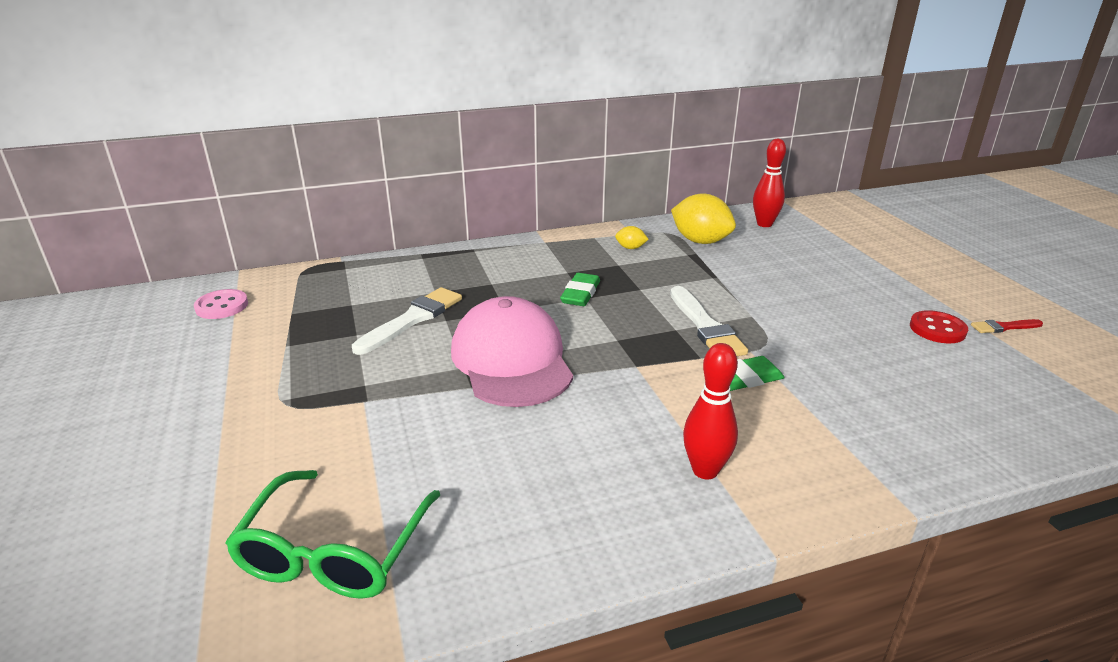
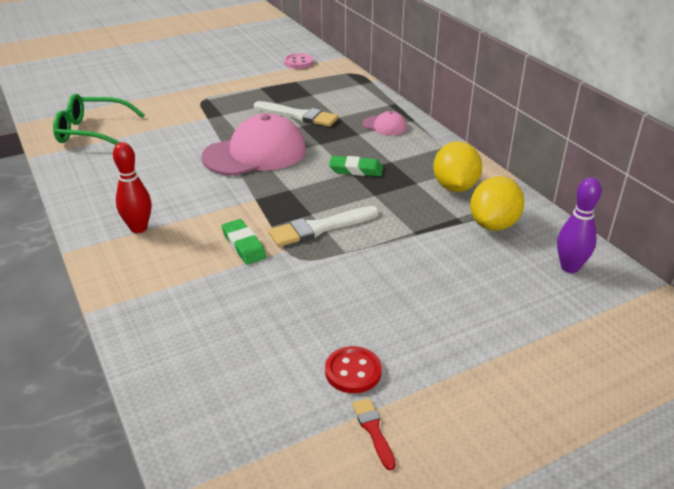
camera: 80 degrees right, 5 degrees up
yellow lemon [615,226,649,249] -> yellow lemon [433,141,482,192], size x2.15
red bowling pin [753,139,786,227] -> purple bowling pin [557,178,601,273]
none -> pink cap [362,111,407,135]

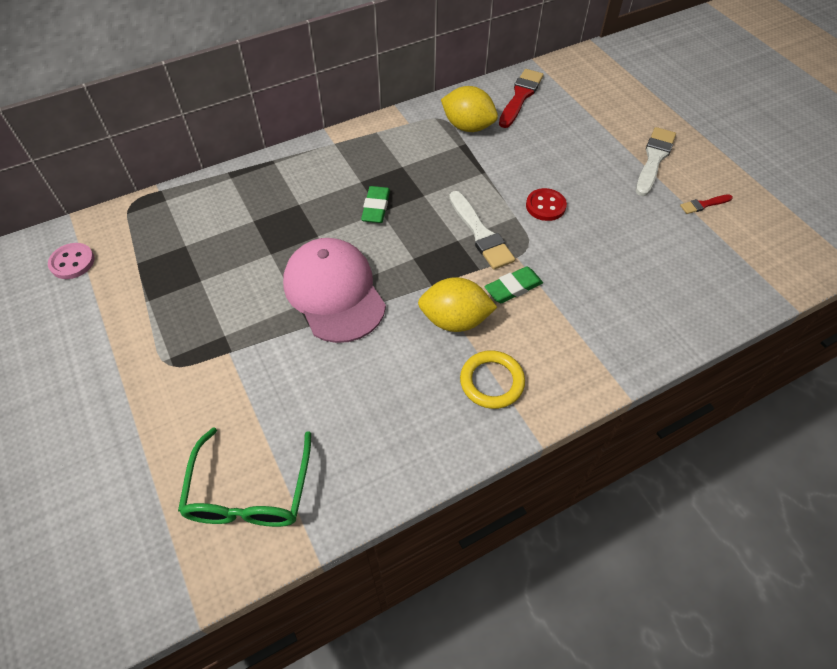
camera: 90 degrees left, 20 degrees up
red bowling pin [113,142,151,233] -> yellow ring [460,350,525,409]
white brush [254,101,338,127] -> white brush moved to [636,127,676,196]
red button [325,346,382,393] -> red button moved to [526,188,567,221]
pink cap [362,111,407,135] -> none
yellow lemon [433,141,482,192] -> yellow lemon moved to [418,277,497,332]
purple bowling pin [557,178,601,273] -> red brush [499,69,544,128]

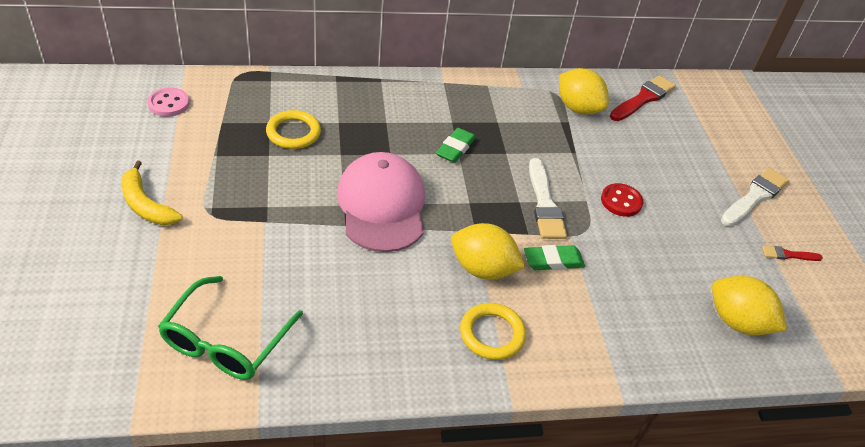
camera: 15 degrees right, 10 degrees down
none -> yellow banana [121,161,183,225]
none -> yellow ring [266,110,321,149]
none -> yellow lemon [712,276,787,335]

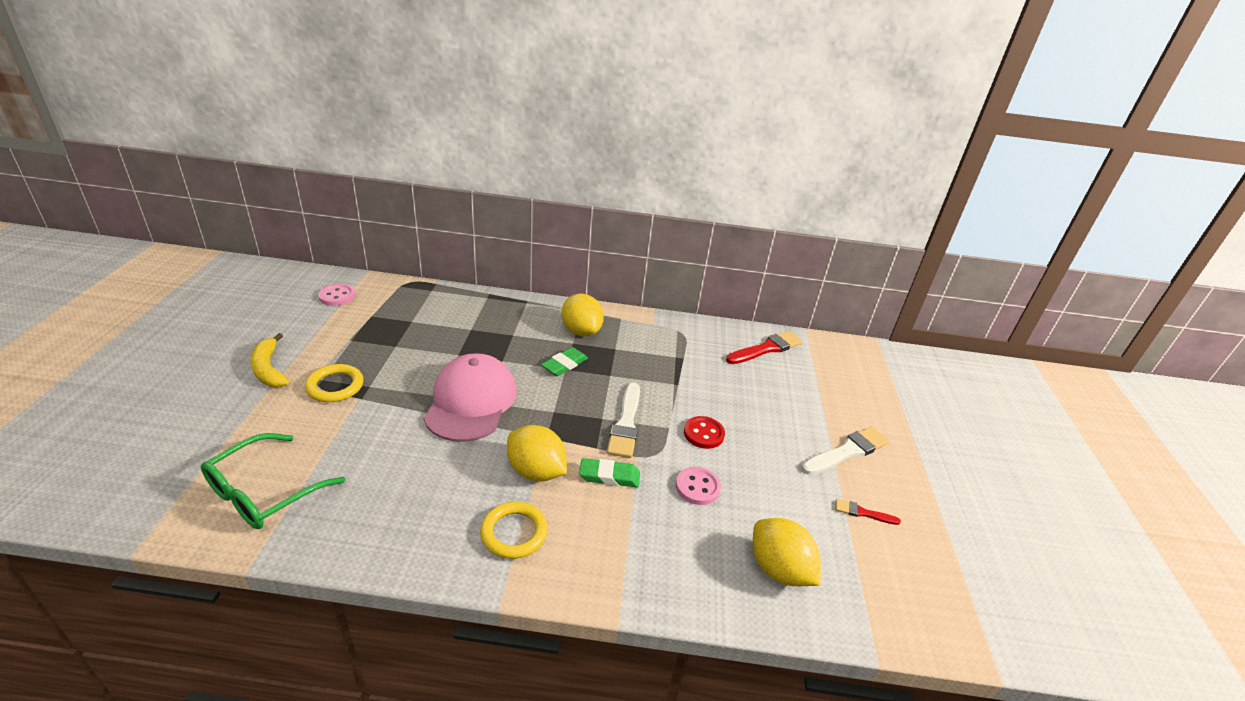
camera: 15 degrees right, 10 degrees down
yellow ring [266,110,321,149] -> yellow ring moved to [305,364,363,402]
yellow lemon [559,68,609,115] -> yellow lemon moved to [562,293,604,337]
none -> pink button [676,467,721,505]

